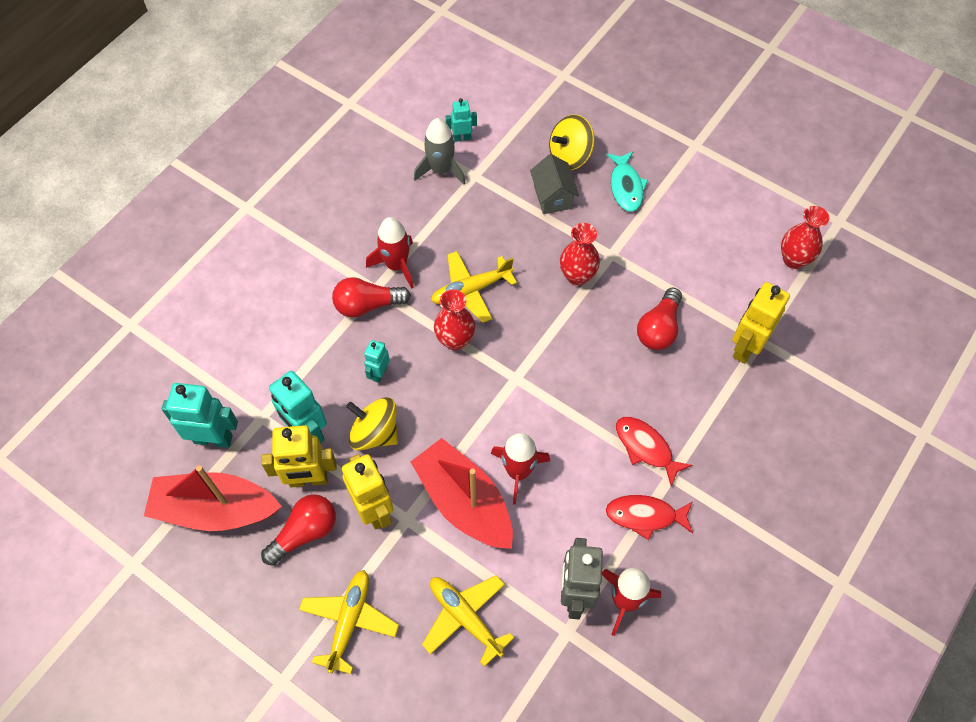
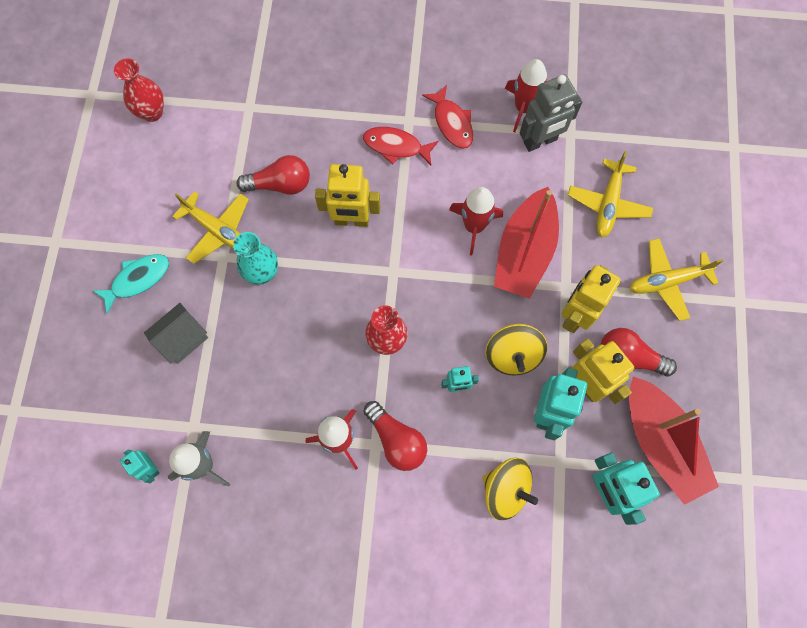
camera: 120 degrees left, 10 degrees up
yellow plane [431,251,517,323] -> yellow plane moved to [172,191,249,264]
yellow spinning top [549,115,595,170] -> yellow spinning top moved to [483,458,538,521]
red vase [560,223,600,286] -> turquoise vase [233,232,278,285]
red fish [616,417,692,486] -> red fish turned 90 degrees clockwise [363,127,438,165]
yellow robot [732,282,790,364] -> yellow robot moved to [315,164,380,227]

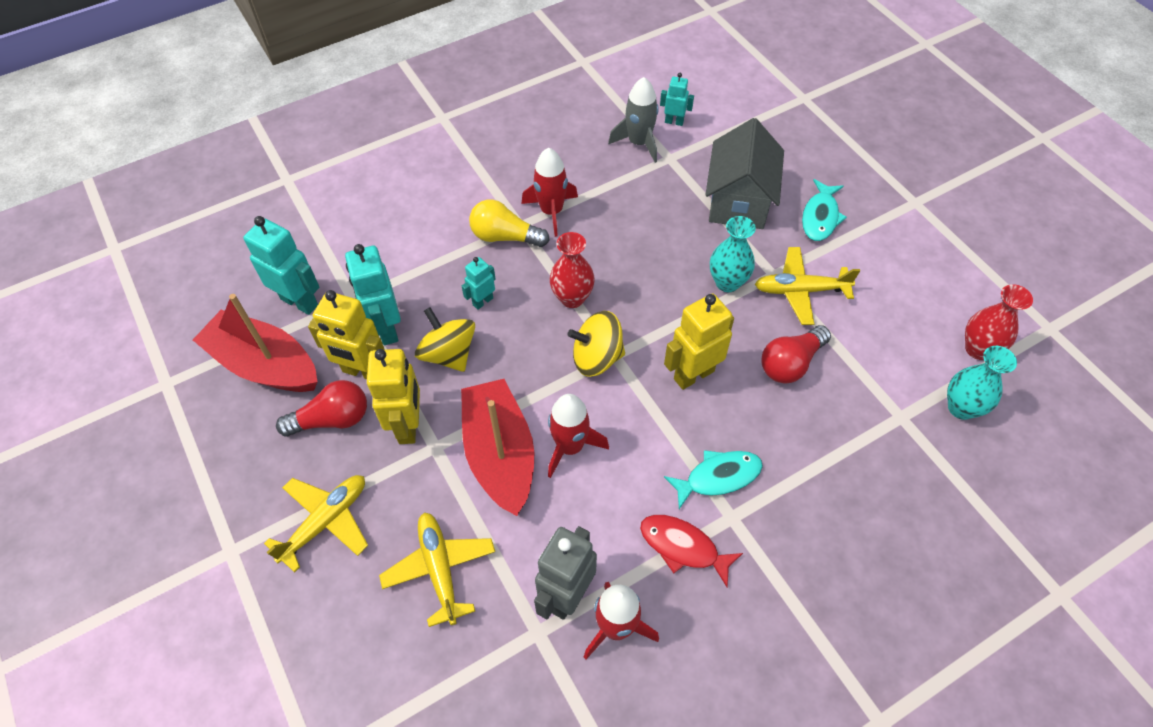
camera: 145 degrees right, 15 degrees down
grey house [144,303,208,364] -> grey house [705,118,784,229], size x1.64
red fish [363,127,438,165] -> turquoise fish [664,450,763,509]
red light bulb [364,401,427,471] -> yellow light bulb [469,199,550,247]
yellow spinning top [483,458,538,521] -> yellow spinning top moved to [567,311,625,377]
none -> turquoise vase [947,346,1017,420]

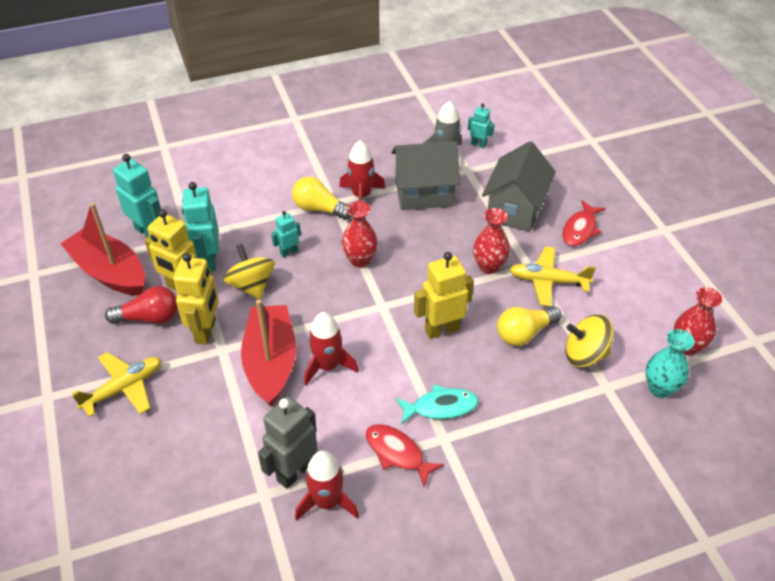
camera: 10 degrees right, 10 degrees down
yellow plane [379,512,495,627] -> none
yellow spinning top [567,311,625,377] -> yellow spinning top moved to [565,315,614,367]
turquoise vase [710,216,756,292] -> red vase [473,208,510,274]
red light bulb [761,325,831,383] -> yellow light bulb [497,306,562,346]
turquoise fish [802,179,847,241] -> red fish [562,200,605,246]
none -> grey house [391,141,460,210]

